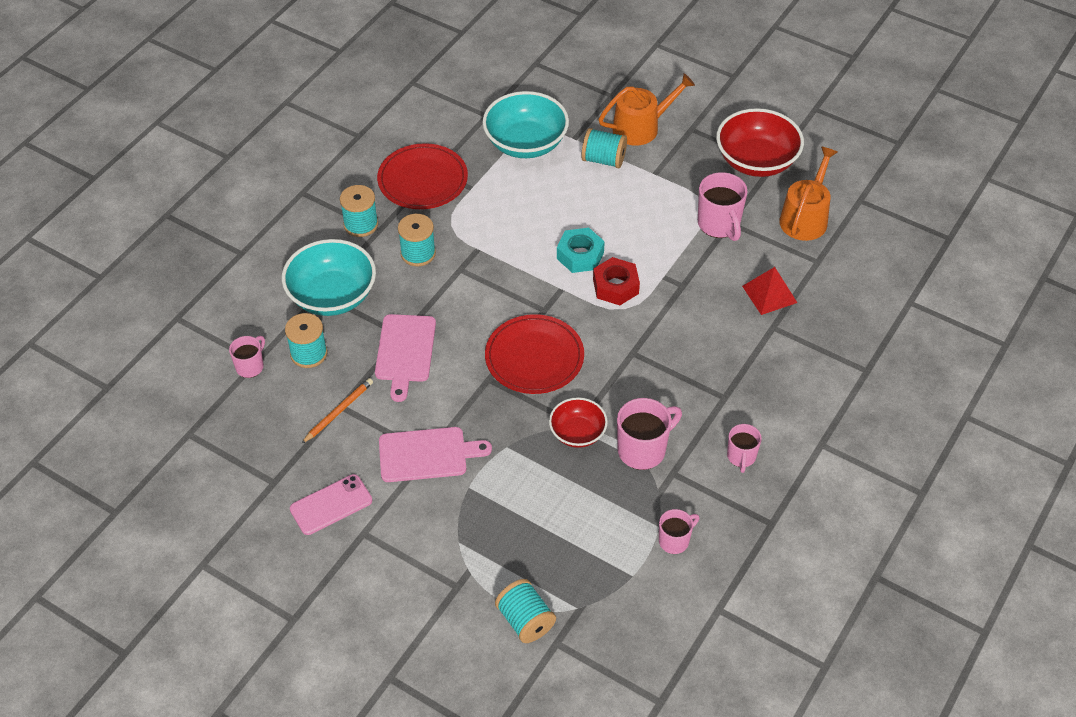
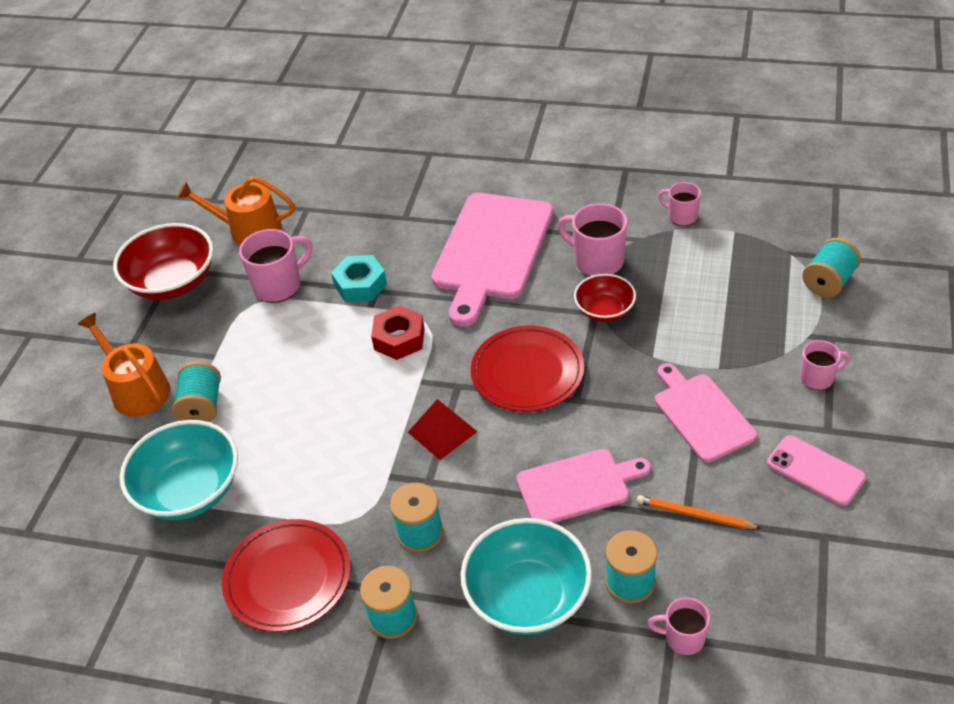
camera: 105 degrees left, 5 degrees down
turquoise nut [557,228,605,273] -> turquoise nut moved to [331,255,387,302]
pink mug [727,424,762,473] -> pink mug moved to [800,340,851,390]
red pyramid [742,267,797,315] -> red pyramid moved to [408,399,478,460]
none -> pink cutting board [432,193,553,327]

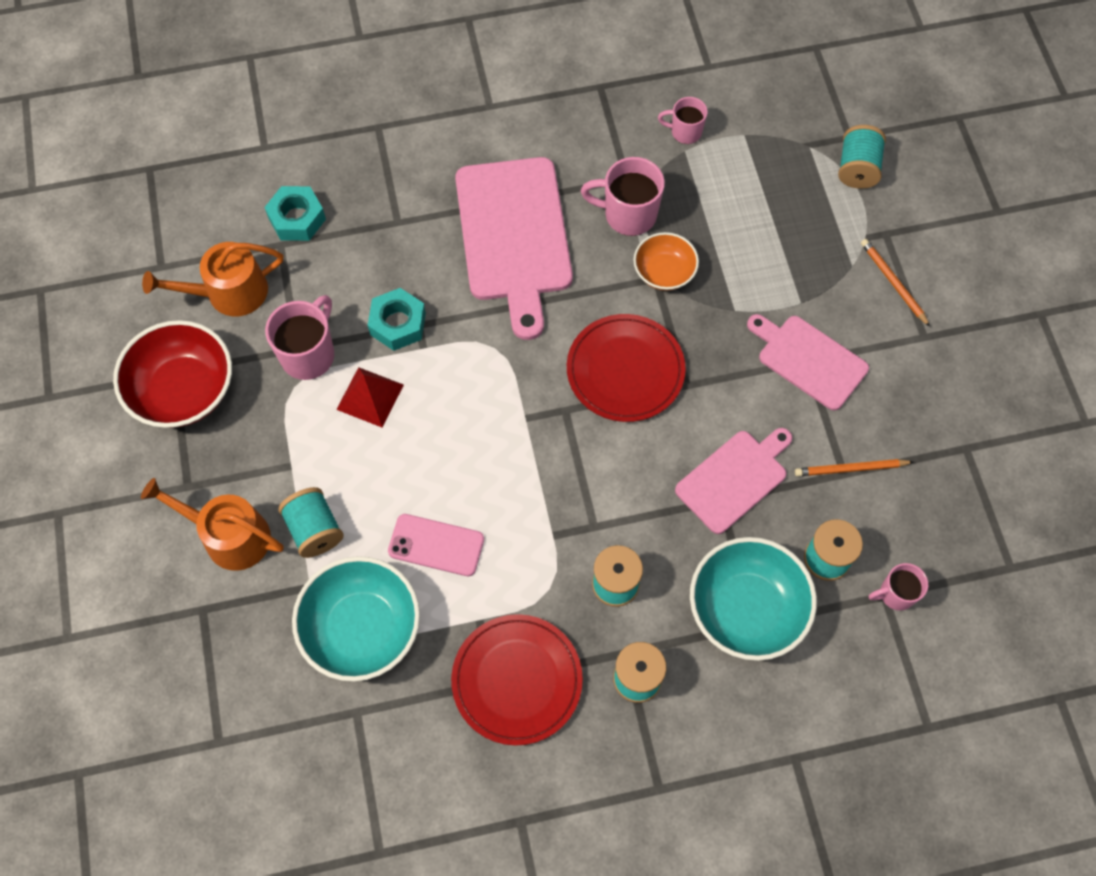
camera: 30 degrees left, 20 degrees up
red nut [371,305,425,360] -> none
red pyramid [408,399,478,460] -> red pyramid moved to [336,367,404,427]
red bowl [574,274,636,322] -> orange bowl [633,232,699,291]
pink phone [767,435,866,506] -> pink phone moved to [388,514,484,576]
pink mug [800,340,851,390] -> orange pencil [861,239,930,327]
none -> turquoise nut [264,186,326,241]

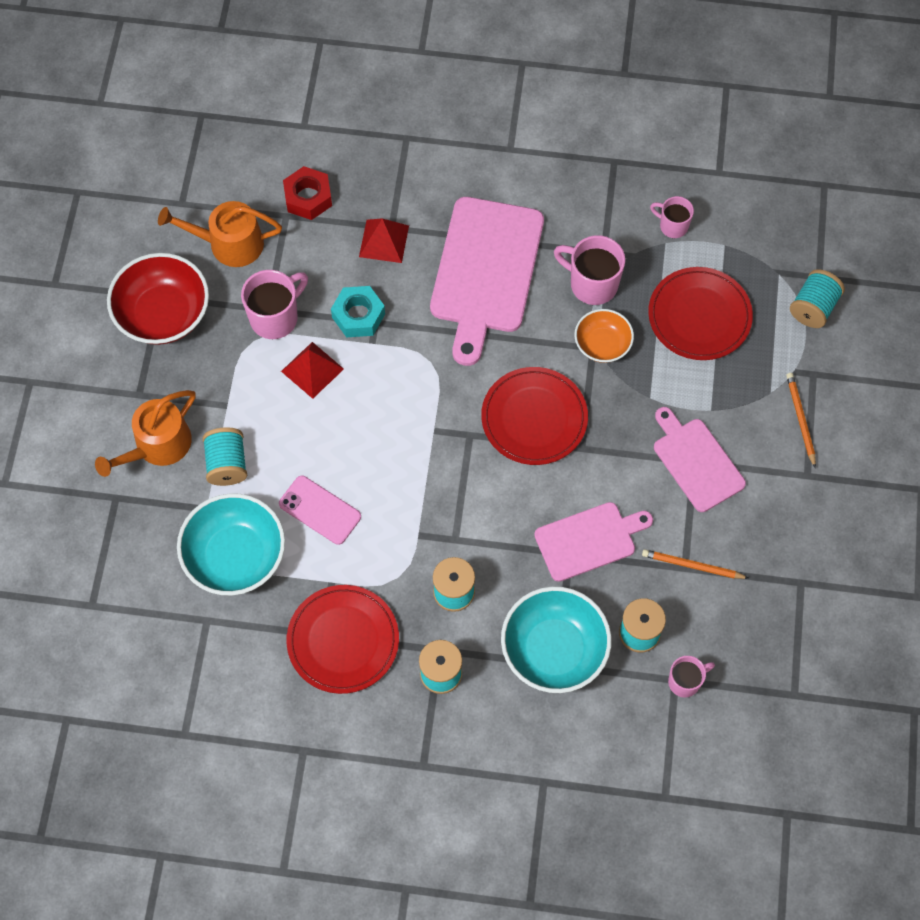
camera: 20 degrees right, 0 degrees up
orange watering can [141,478,284,571] -> orange watering can turned 90 degrees counterclockwise [95,390,196,477]
turquoise nut [264,186,326,241] -> red nut [283,166,332,220]
pink mug [869,563,928,611] -> pink mug turned 150 degrees clockwise [668,656,715,698]
none -> red pyramid [359,218,409,263]
none -> red plate [648,267,753,360]

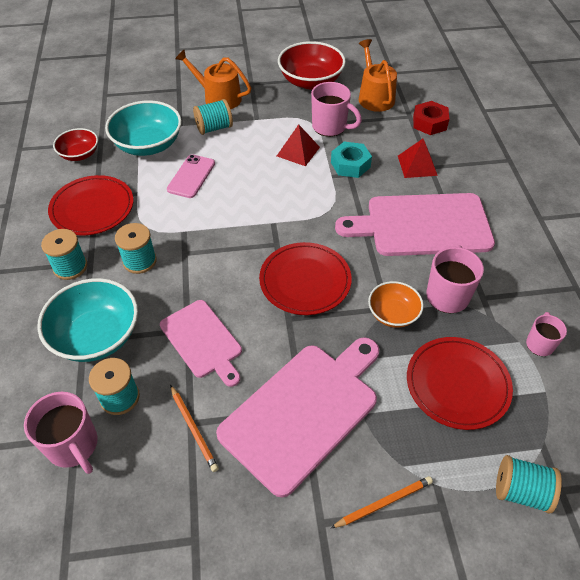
camera: 75 degrees right, 15 degrees down
orange pencil [642,549,749,579] -> orange pencil turned 150 degrees clockwise [170,385,219,472]
pink cutting board [654,407,746,512] -> pink cutting board [216,337,379,497], size x1.66
pink mug [668,656,715,698] -> pink mug [24,392,98,474], size x1.65
none -> red bowl [53,128,98,161]

